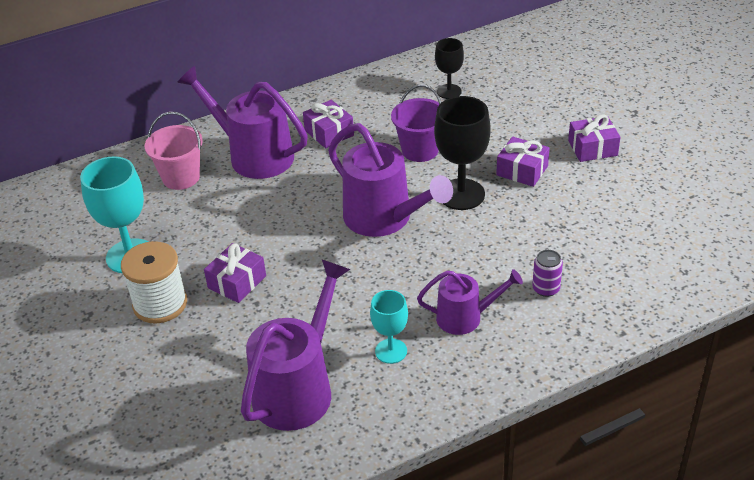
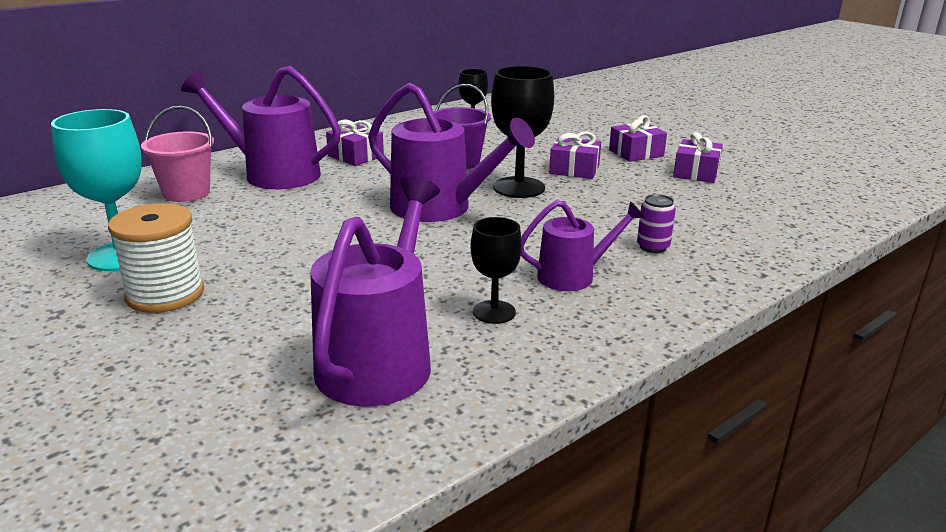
camera: 15 degrees left, 15 degrees down
purple gift [204,243,266,303] -> purple gift moved to [673,132,723,183]
turquoise goblet [370,290,408,364] -> black goblet [471,217,522,324]

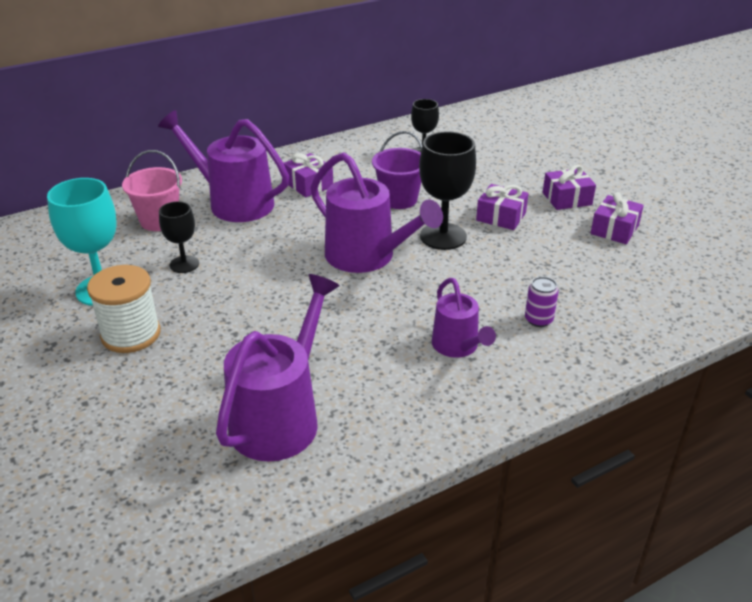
camera: 10 degrees right, 10 degrees up
black goblet [471,217,522,324] -> black goblet moved to [159,201,199,273]
purple watering can [521,200,645,291] -> purple watering can turned 75 degrees clockwise [432,278,496,358]

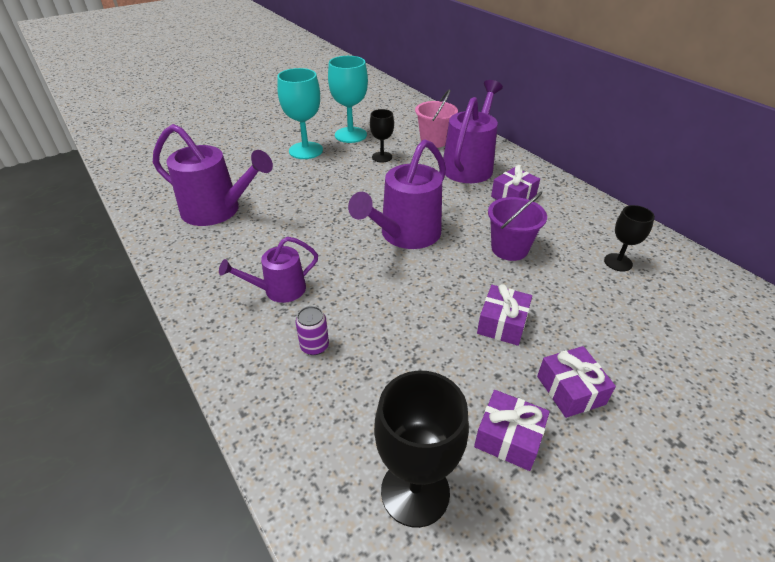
camera: 85 degrees right, 5 degrees up
white spool [87,265,161,353] -> turquoise goblet [277,68,323,159]
black goblet [419,131,476,250] -> black goblet moved to [374,371,469,528]

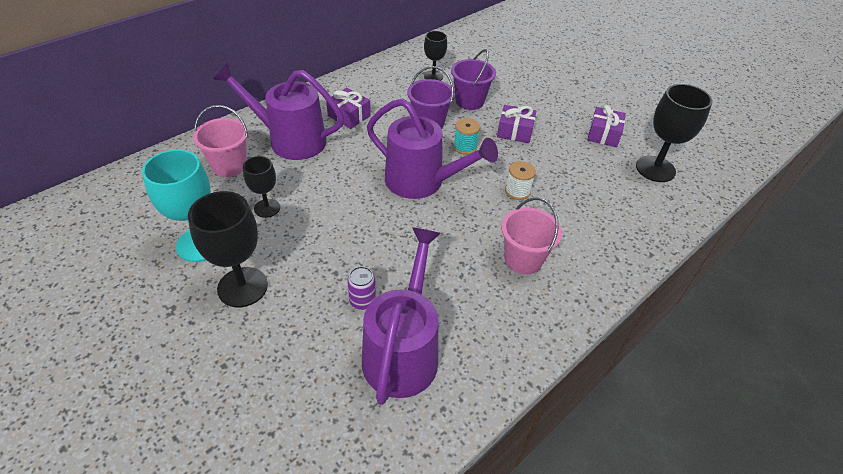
camera: 100 degrees left, 5 degrees up
purple watering can [219,237,318,303] -> pink bucket [501,198,562,274]
turquoise goblet [277,68,323,159] -> black goblet [188,191,268,307]
purple can [296,306,329,355] -> purple can moved to [347,266,376,310]
purple gift [537,346,616,418] -> none
none -> purple bucket [451,49,496,110]
none -> turquoise spool [453,118,480,155]
none -> white spool [505,161,536,200]

